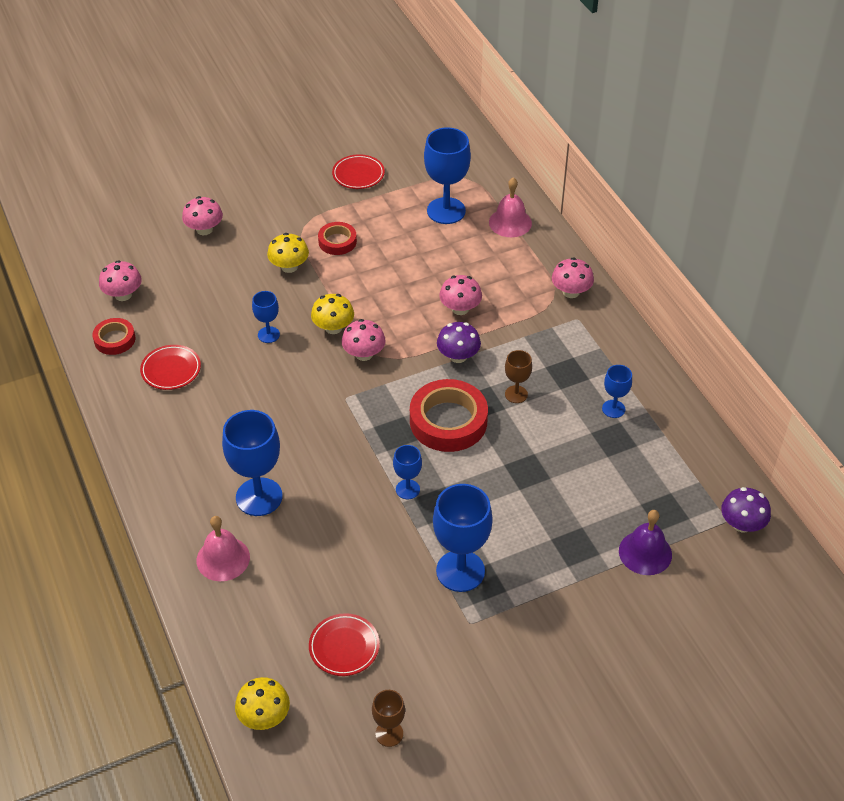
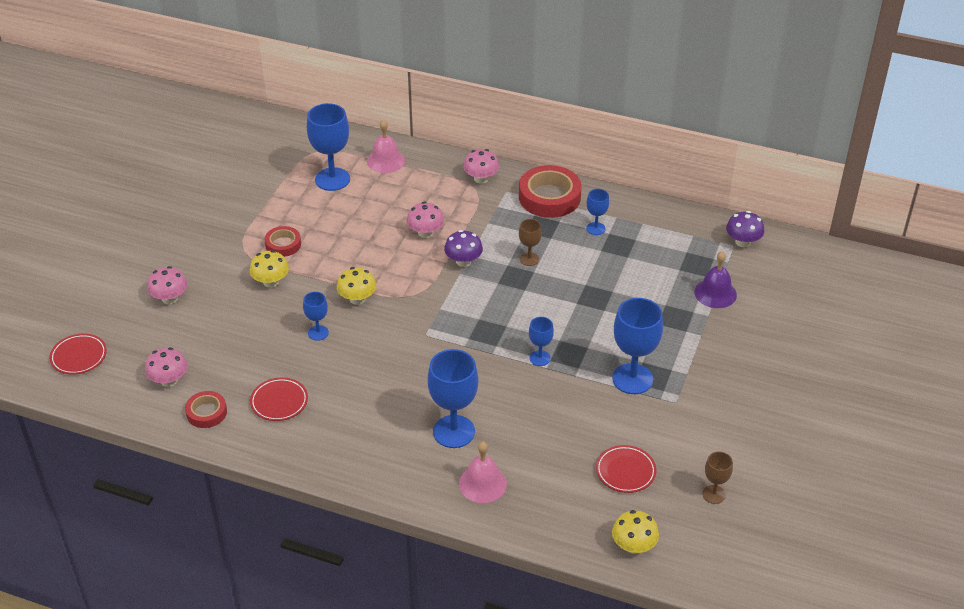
camera: 45 degrees left, 5 degrees down
red plate [332,154,385,189] -> red plate moved to [50,333,107,375]
pink mushroom [341,319,386,361] -> none
red tape [410,379,488,452] -> red tape moved to [519,165,581,218]

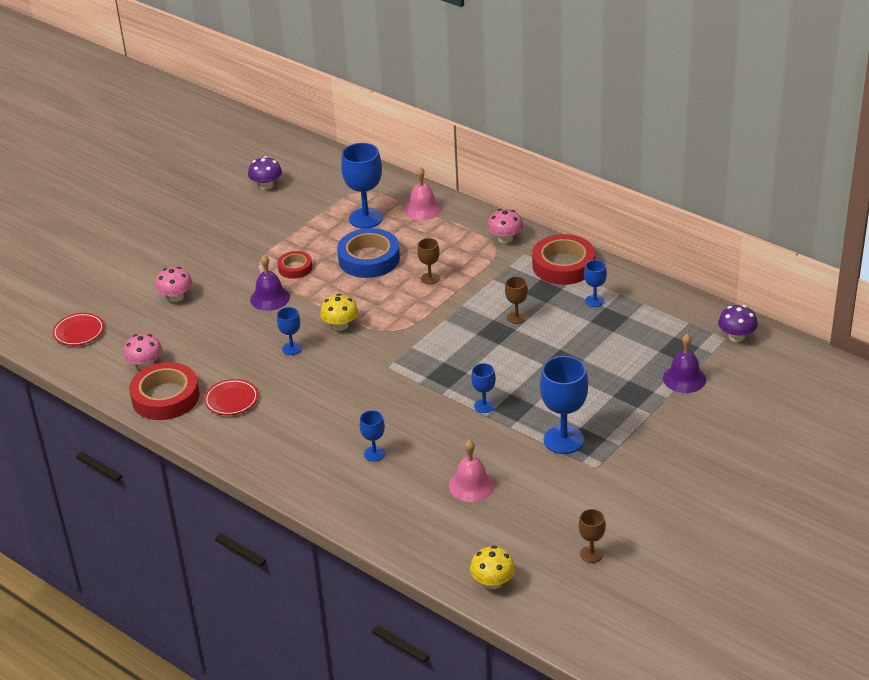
camera: 20 degrees right, 5 degrees down
red tape [185,391,227,428] -> red tape [129,362,199,420], size x1.81
yellow mushroom [250,250,289,288] -> purple bell [250,255,290,311]
pink mushroom [406,202,444,238] -> brown goblet [417,238,440,285]
blue goblet [427,349,479,448] -> blue goblet [359,410,385,461], size x0.52
purple mushroom [444,230,483,267] -> purple mushroom moved to [248,156,282,190]
pink bell [459,441,507,503] -> pink bell moved to [449,440,495,502]
red plate [596,445,656,493] -> none
none -> blue tape [337,228,400,278]

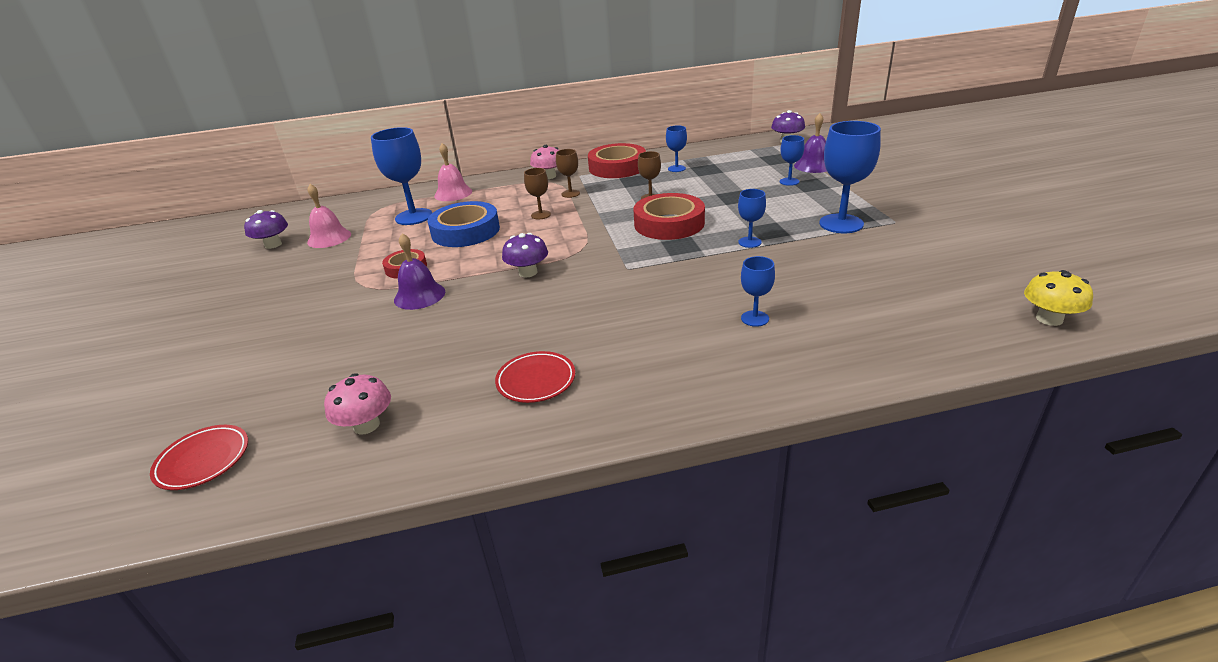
camera: 50 degrees left, 5 degrees down
red tape [129,362,199,420] -> red tape moved to [634,193,705,240]
pink mushroom [155,267,192,302] -> none
blue goblet [277,307,302,355] -> blue goblet moved to [780,135,805,186]
yellow mushroom [320,294,358,331] -> purple mushroom [502,233,548,278]
pink bell [449,440,495,502] -> pink bell moved to [307,184,351,248]
brown goblet [579,509,606,563] -> brown goblet moved to [556,149,580,198]

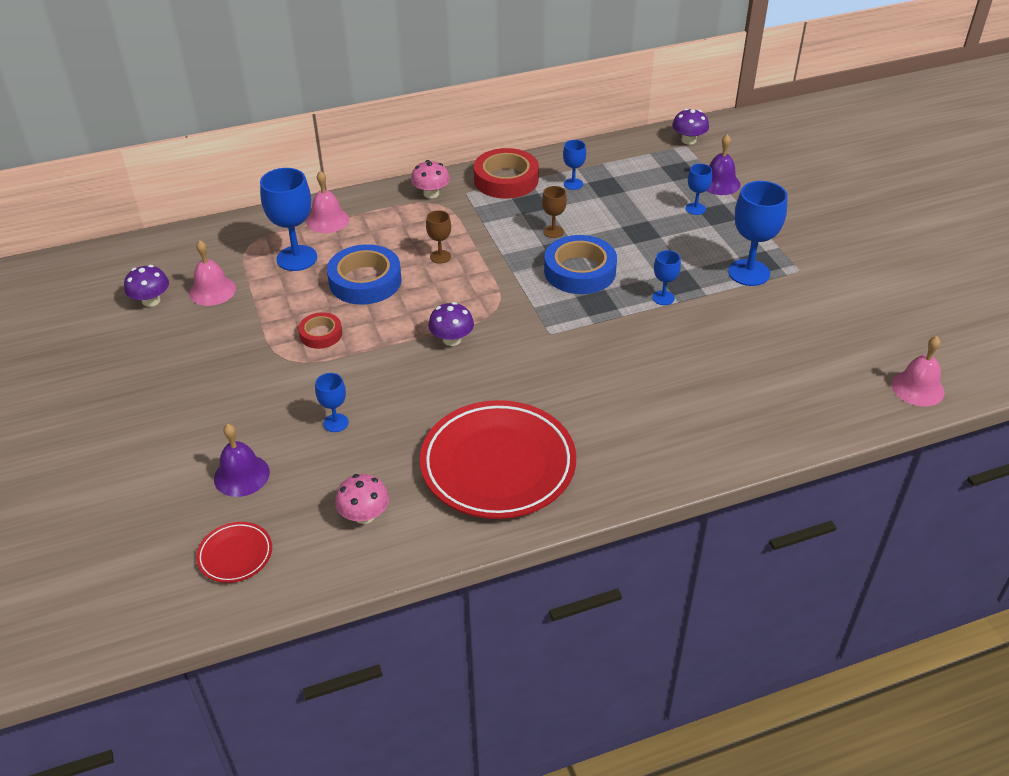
camera: 10 degrees left, 10 degrees up
purple bell [394,233,445,310] -> purple bell moved to [214,424,270,497]
red plate [495,351,575,403] -> red plate [420,400,576,519], size x2.25
brown goblet [556,149,580,198] -> none
red tape [634,193,705,240] -> blue tape [544,235,617,294]
blue goblet [741,256,775,327] -> blue goblet moved to [315,373,349,432]
yellow mushroom [1024,270,1093,326] -> pink bell [891,336,945,407]

